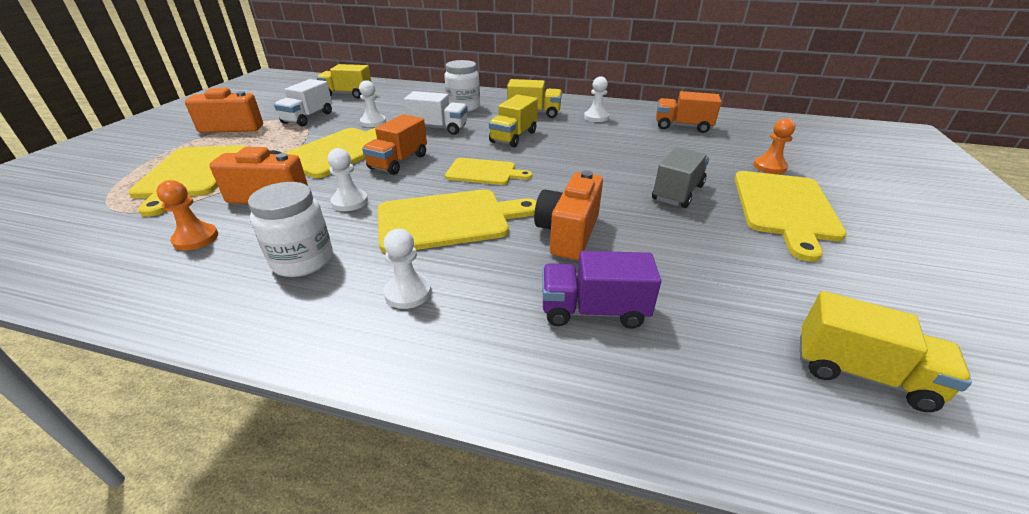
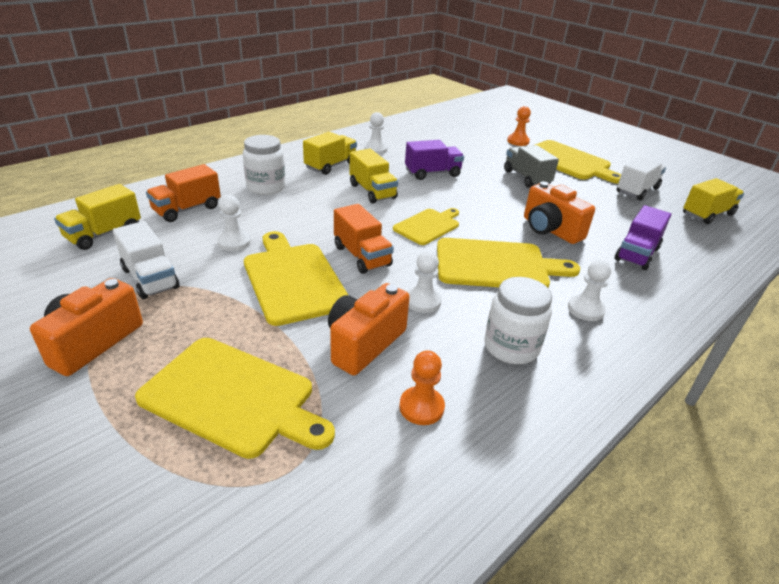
camera: 60 degrees left, 0 degrees up
yellow cutting board [378,189,537,253] -> yellow cutting board turned 75 degrees clockwise [437,238,580,288]
white truck [404,91,468,135] -> white truck moved to [617,156,666,200]
orange truck [656,91,721,133] -> orange truck moved to [146,164,221,222]
none -> purple truck [405,140,464,180]

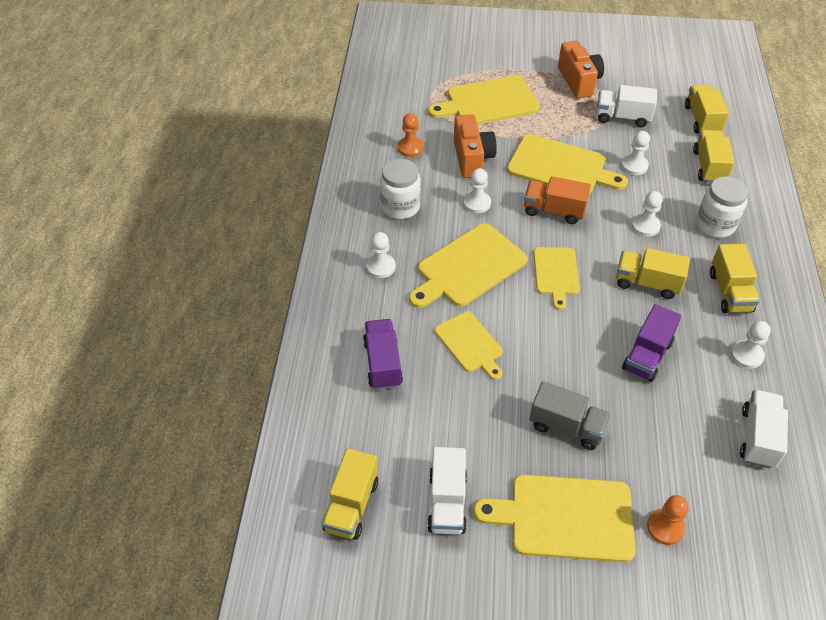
camera: 140 degrees right, 15 degrees up
orange truck [146,164,221,222] -> yellow truck [693,130,735,183]
orange camera [524,181,595,244] -> yellow cutting board [435,311,503,380]
none -> white pawn [632,191,663,237]
none -> white truck [740,390,788,468]

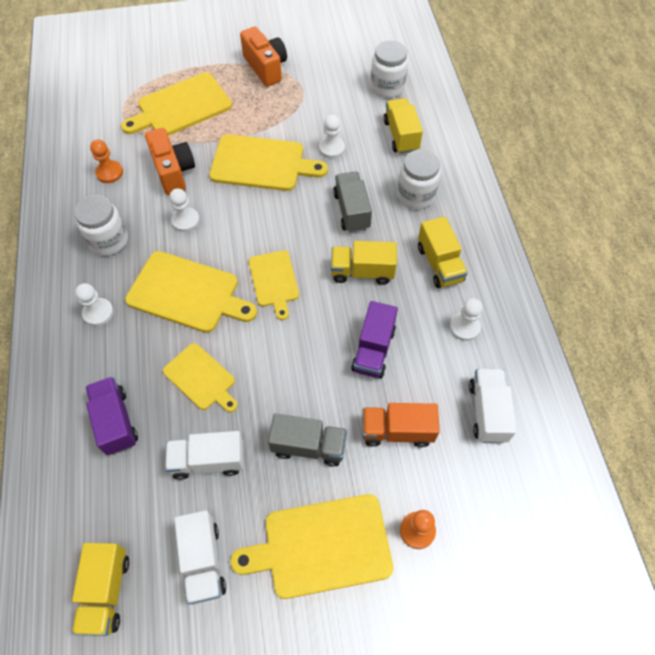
camera: 15 degrees left, 10 degrees up
yellow cutting board [409,223,528,308] -> yellow cutting board turned 105 degrees counterclockwise [125,251,257,333]
orange truck [524,176,591,224] -> orange truck moved to [362,403,440,447]
white truck [597,85,657,127] -> white truck moved to [165,431,244,480]
white pawn [632,191,663,237] -> grey truck [333,171,372,232]
yellow truck [685,85,729,133] -> white jar [371,40,408,98]

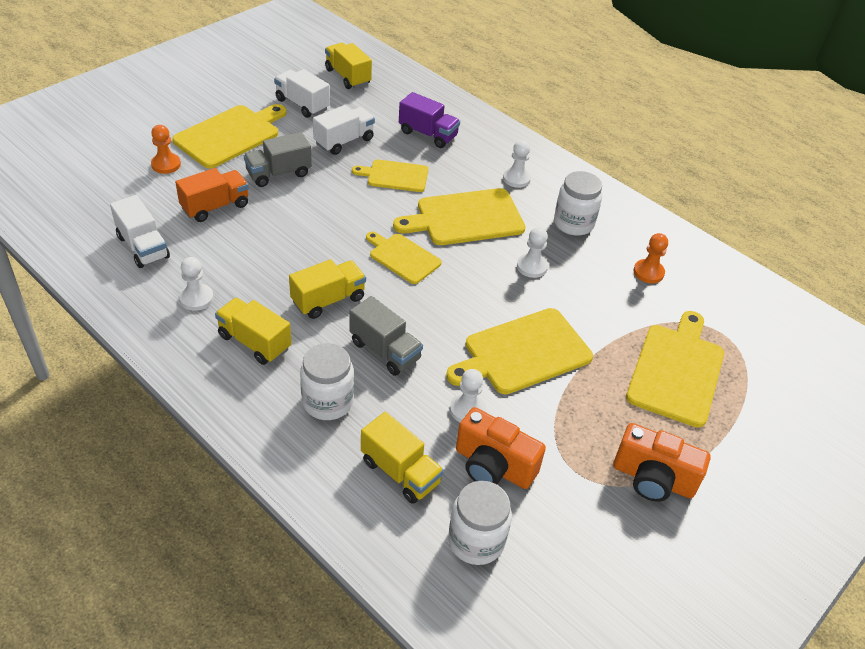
camera: 140 degrees right, 15 degrees down
orange camera [145,128,195,195] -> orange camera moved to [456,407,546,489]
purple truck [351,301,398,378] -> none

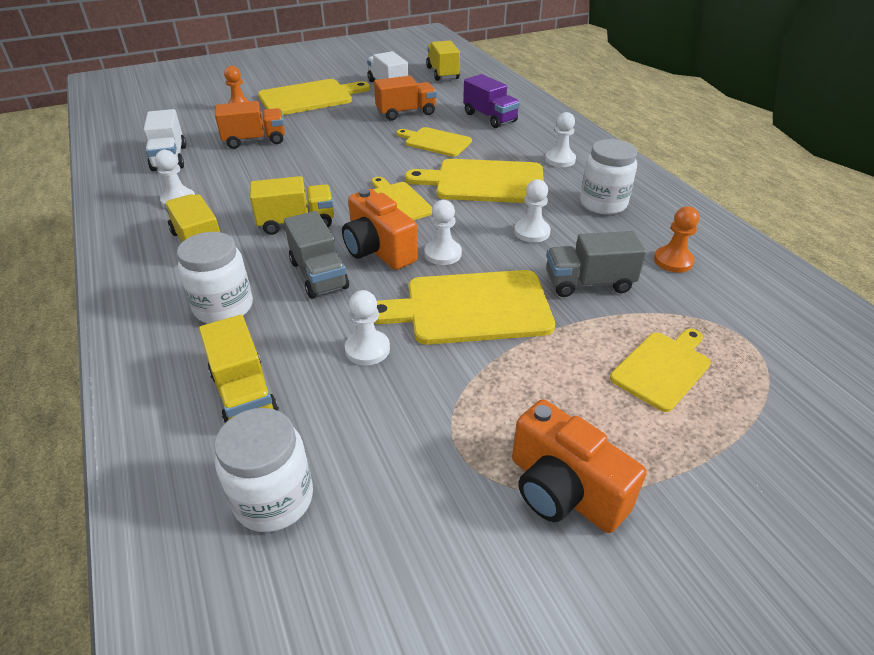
camera: 25 degrees right, 5 degrees down
grey truck [244,132,312,187] -> grey truck moved to [546,231,646,297]
white truck [313,105,375,155] -> orange truck [374,76,437,121]
orange camera [456,407,546,489] -> orange camera moved to [342,188,418,270]
yellow cutting board [626,311,724,428] -> yellow cutting board [610,329,711,412], size x0.61
none -> white pawn [424,200,462,265]

